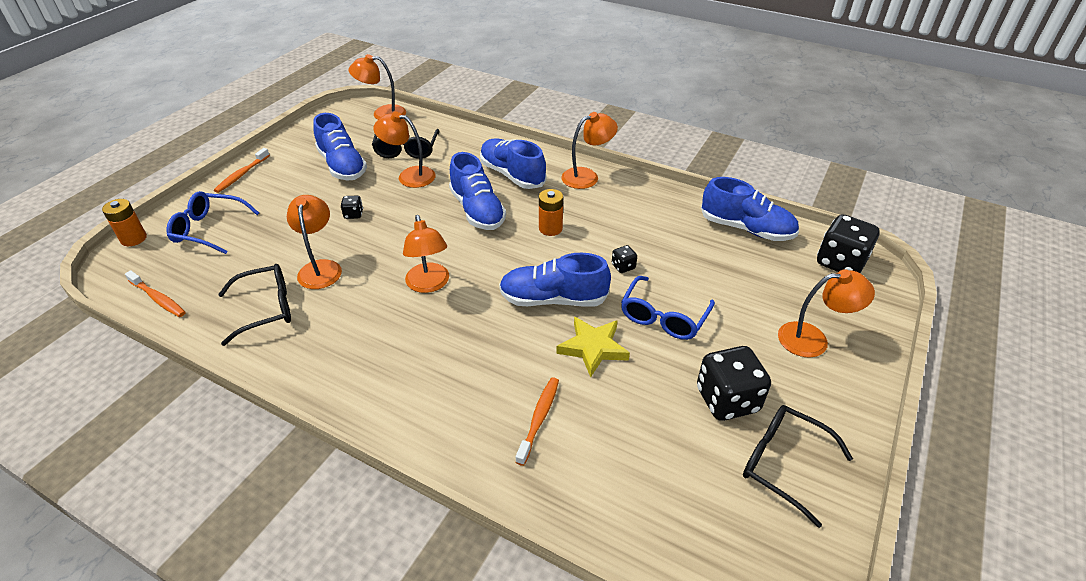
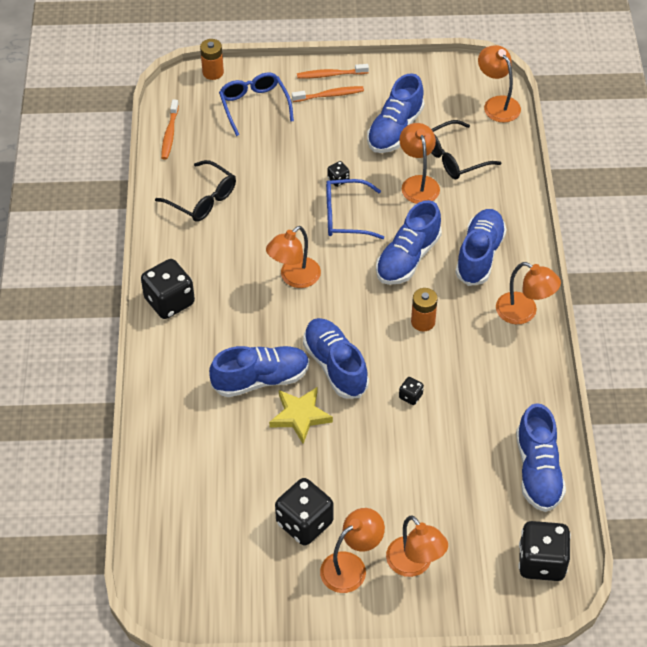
camera: 60 degrees right, 10 degrees up
orange lamp [287,195,342,289] -> orange lamp moved to [320,508,385,593]
orange toothbrush [516,377,559,466] -> orange toothbrush moved to [292,86,364,102]
blue glasses [621,276,715,340] -> blue glasses moved to [326,179,384,239]
black glasses [743,405,853,528] -> none
none -> black dice [141,259,195,319]
none -> blue shoe [209,346,310,397]

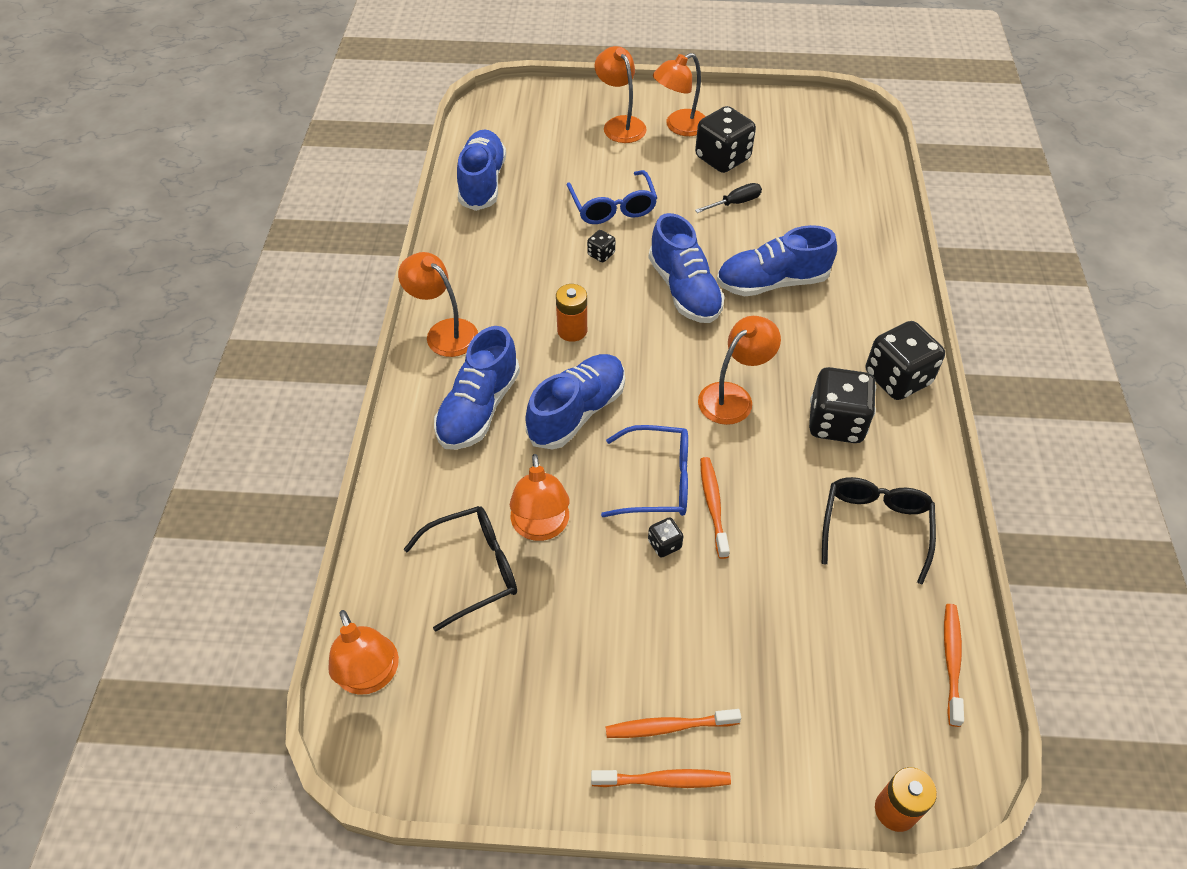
camera: 175 degrees left, 0 degrees up
black glasses [155,160,236,222] -> black glasses turned 60 degrees clockwise [822,477,936,585]
blue glasses [219,72,294,136] -> blue glasses moved to [567,170,657,224]
yellow star [269,387,333,444] -> none
blue shoe [367,73,425,153] -> none
black dice [519,521,571,581] -> black dice moved to [809,367,876,443]
none -> black screwdriver [695,183,762,213]
none -> orange toothbrush [700,457,730,559]

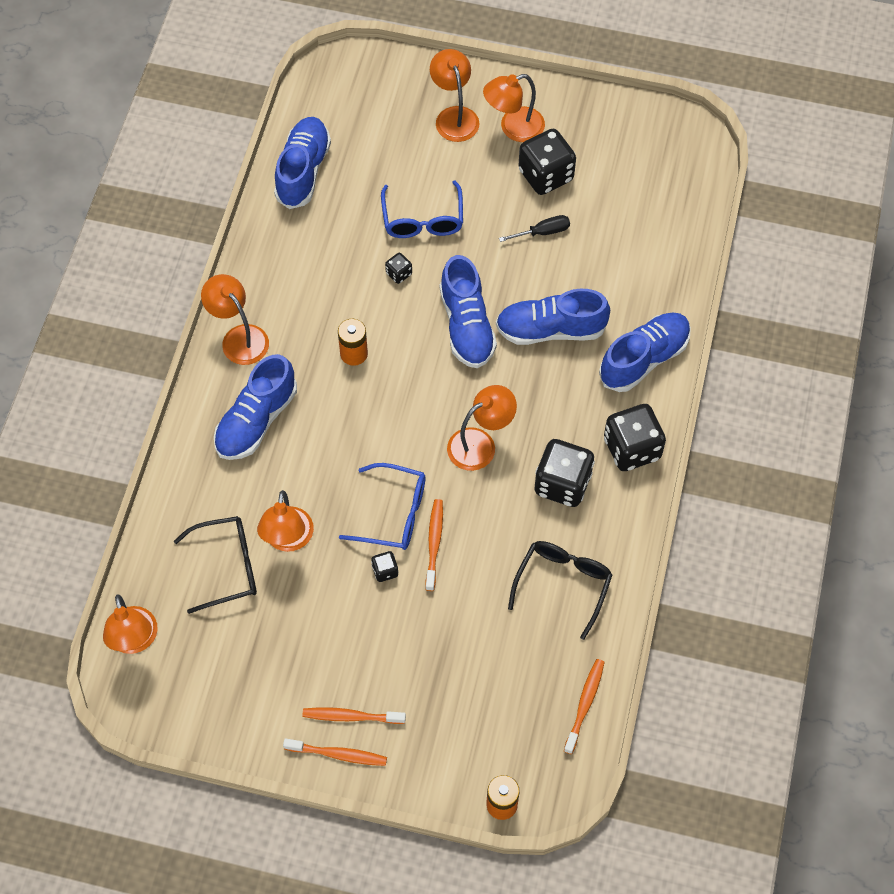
camera: 10 degrees right, 10 degrees up
blue shoe [525,354,625,450] -> blue shoe moved to [599,312,691,392]

